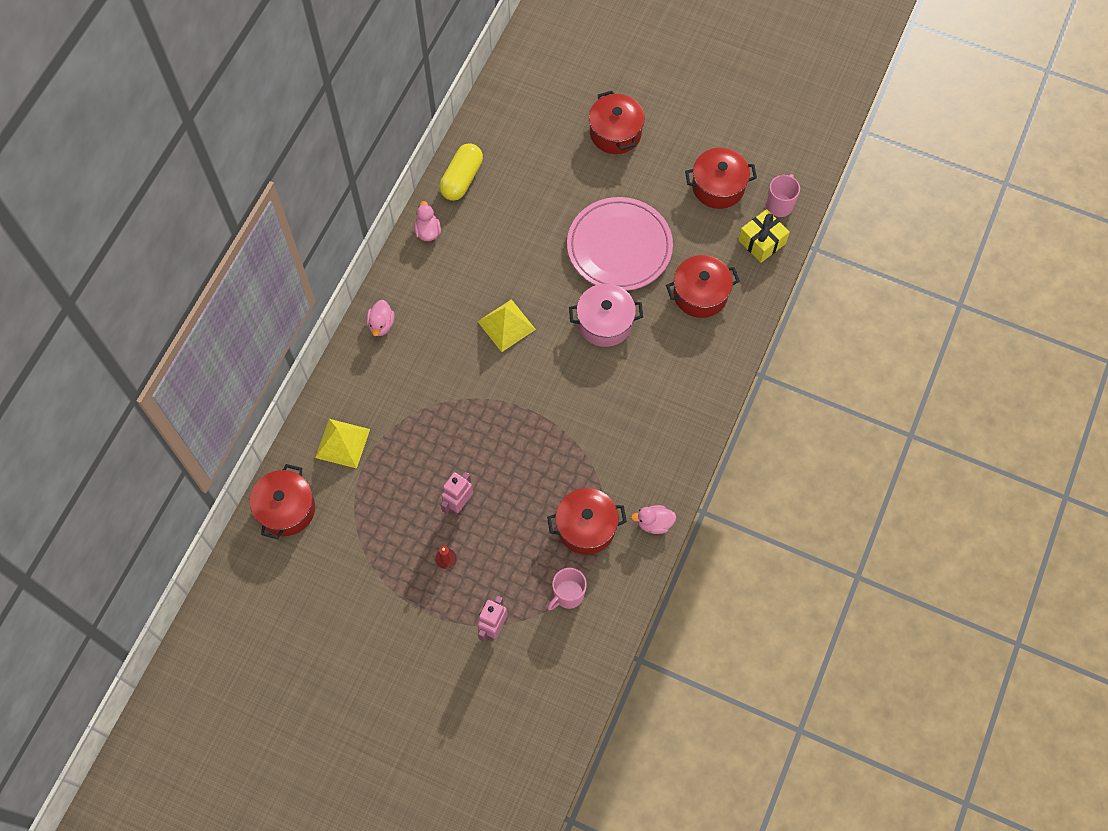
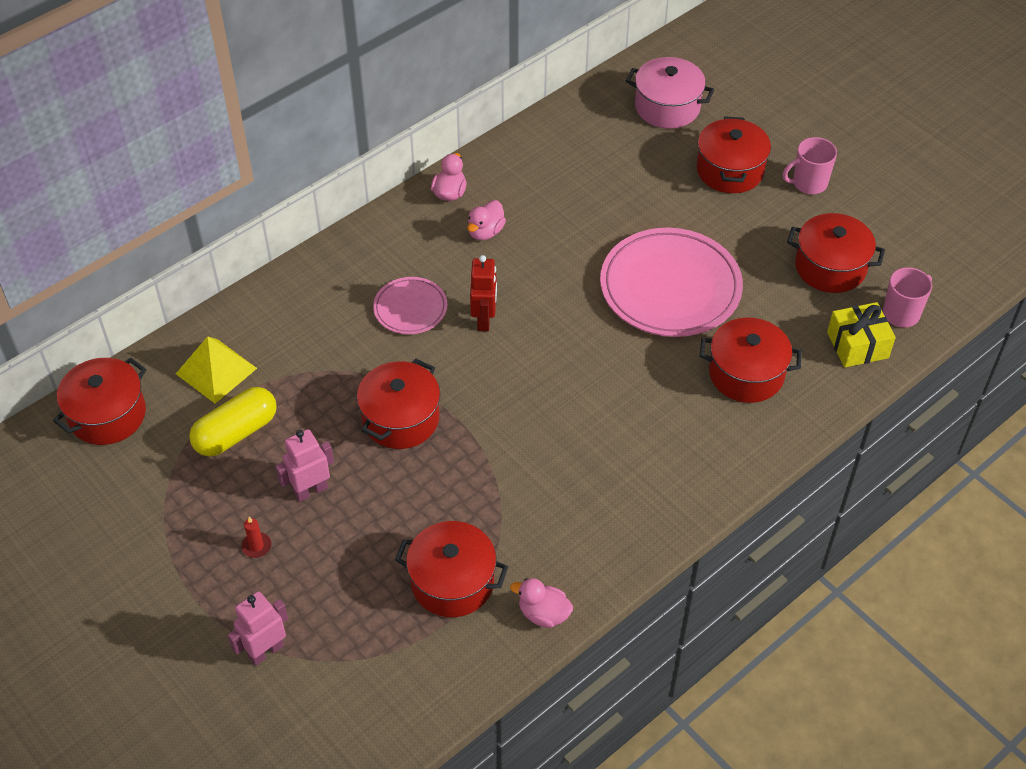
camera: 25 degrees right, 15 degrees down
pink duck [367,300,394,336] -> pink duck moved to [467,200,506,240]
yellow capsule [439,143,483,201] -> yellow capsule moved to [189,387,277,457]
yellow pyramid [477,299,536,352] -> red robot [470,255,497,331]
pink mug [547,568,587,610] -> pink mug moved to [783,137,837,194]
pink pot [569,284,643,347] -> pink pot moved to [626,57,714,129]
none -> red pot [357,359,440,449]
none -> pink plate [373,277,447,334]

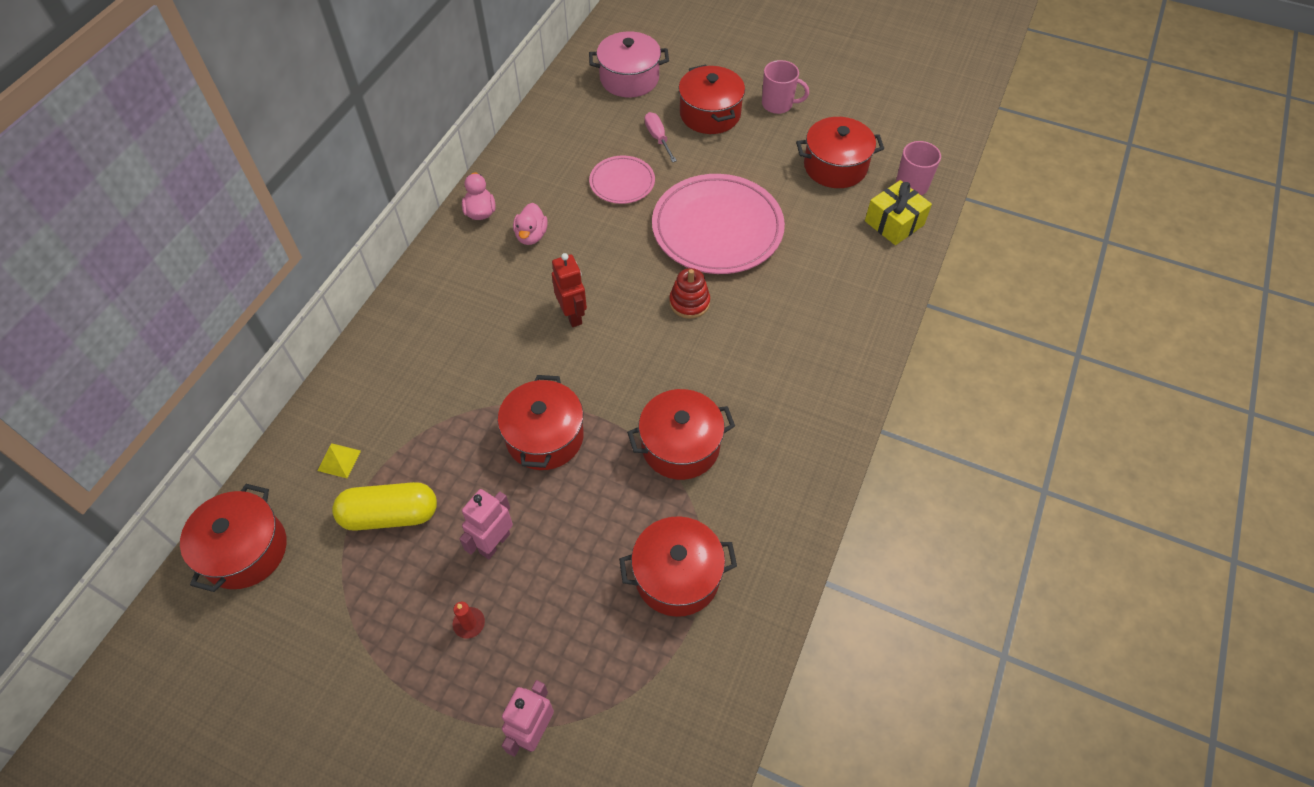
camera: 25 degrees left, 5 degrees up
yellow pyramid [176,336,257,404] -> yellow pyramid [318,444,361,478], size x0.54
yellow capsule [189,387,277,457] -> yellow capsule turned 60 degrees clockwise [332,482,437,531]
pink plate [373,277,447,334] -> pink plate moved to [589,156,655,204]
pink duck [510,578,573,628] -> none
red pot [700,318,802,403] -> red pot moved to [627,389,735,480]
pink mug [783,137,837,194] -> pink mug turned 120 degrees counterclockwise [762,60,809,114]
none -> pink screwdriver [644,112,677,162]
none -> red stacking toy [669,268,710,319]

